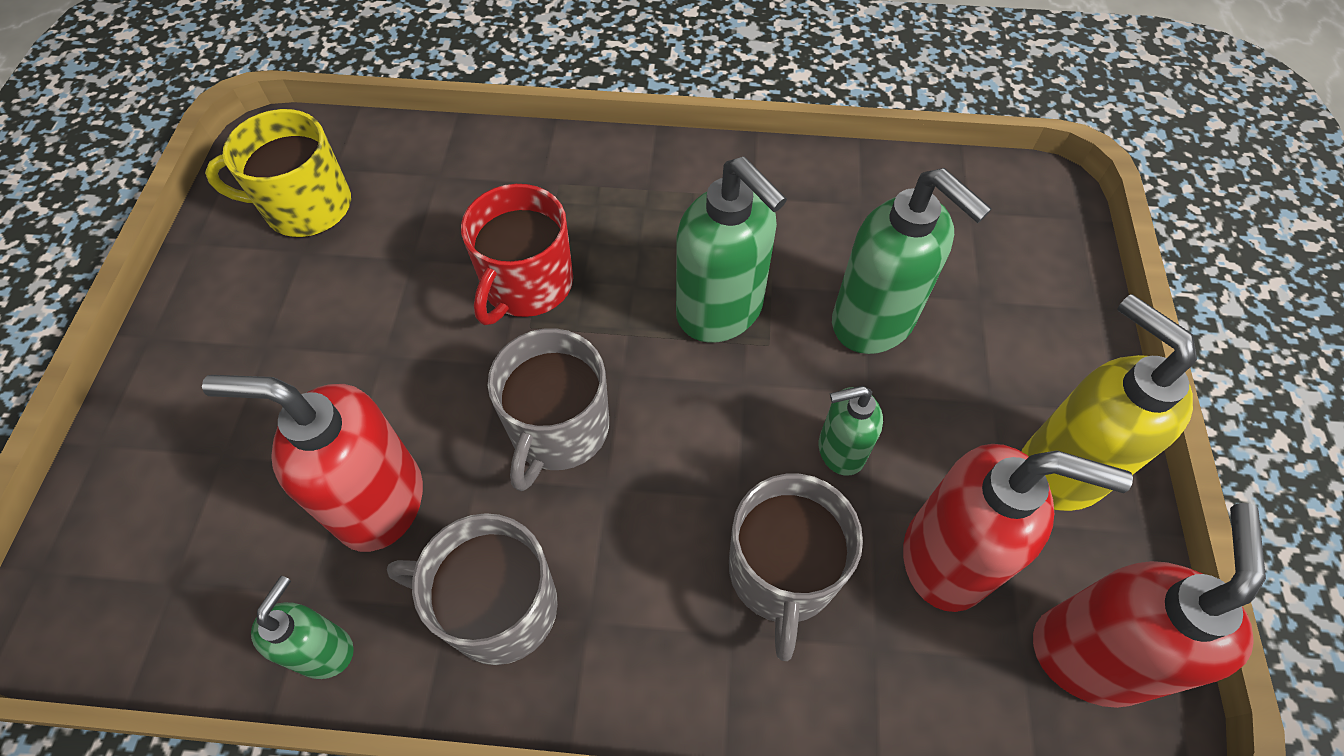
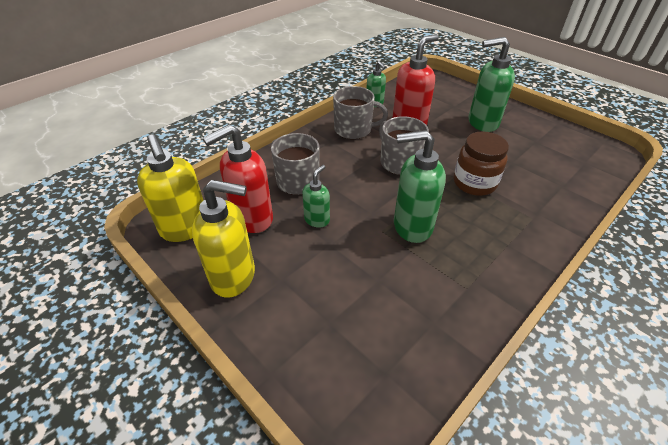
camera: 130 degrees right, 15 degrees down
yellow mug [205,109,351,237] -> none
grey mug [387,513,558,665] -> grey mug turned 45 degrees clockwise [333,86,388,139]
red mug [461,184,573,325] -> brown jar [454,132,509,196]
green soap dispenser [832,168,992,354] -> green soap dispenser moved to [469,37,515,132]
red soap dispenser [1033,503,1266,708] -> yellow soap dispenser [137,135,204,242]

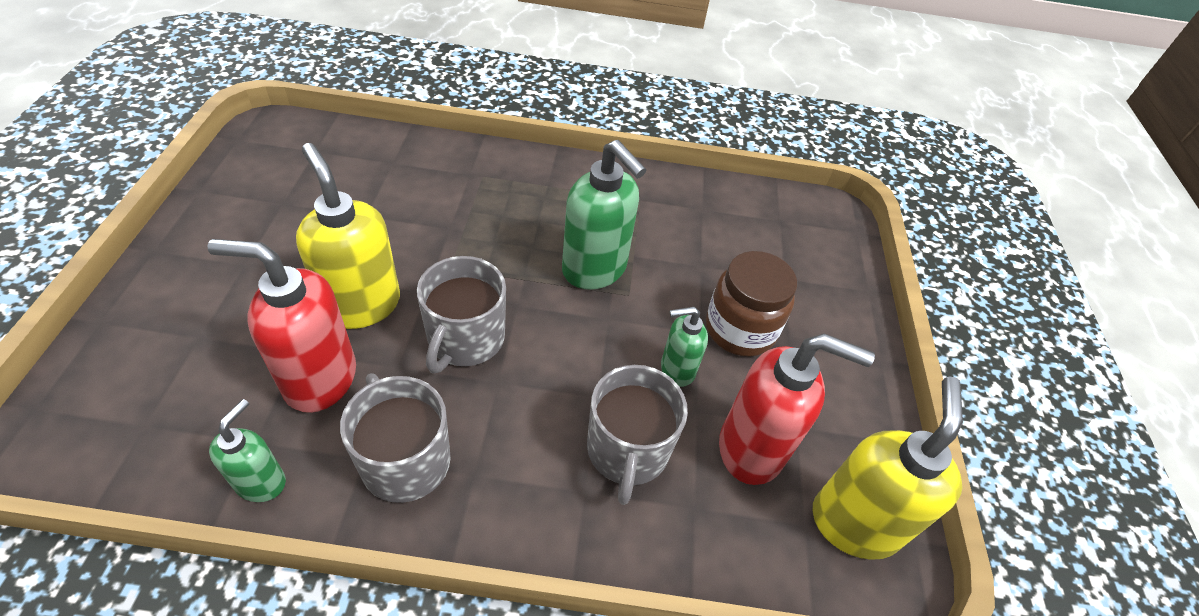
camera: 135 degrees left, 5 degrees up
yellow soap dispenser [192,180,255,298] -> yellow soap dispenser moved to [296,143,400,329]
brown jar [454,132,509,196] -> brown jar moved to [706,251,797,357]
green soap dispenser [469,37,515,132] -> none

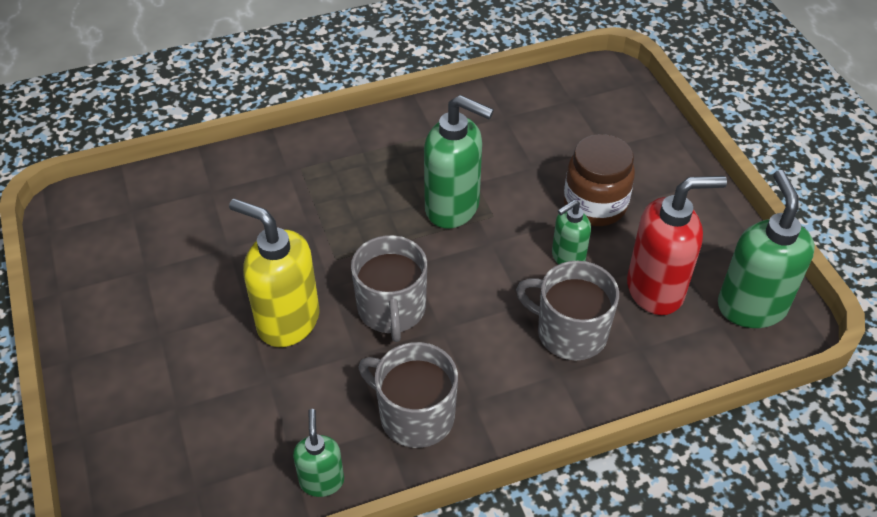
camera: 20 degrees left, 0 degrees up
red soap dispenser [207,239,356,413] -> none
grey mug [587,365,688,505] -> grey mug turned 135 degrees clockwise [516,261,619,361]
yellow soap dispenser [813,377,963,560] -> green soap dispenser [718,170,815,328]

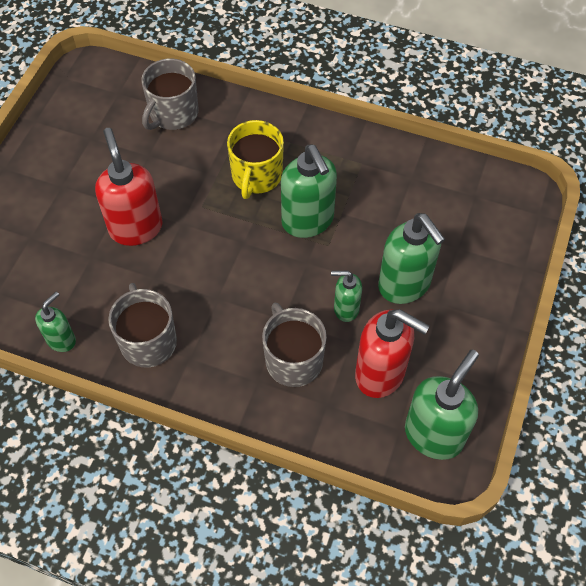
camera: 40 degrees right, 10 degrees up
yellow soap dispenser [229,199,320,347] -> red soap dispenser [95,128,163,246]
grey mug [351,235,427,342] -> grey mug moved to [141,59,199,130]
brown jar [564,134,635,226] -> green soap dispenser [378,213,445,304]
none -> yellow mug [227,120,284,199]

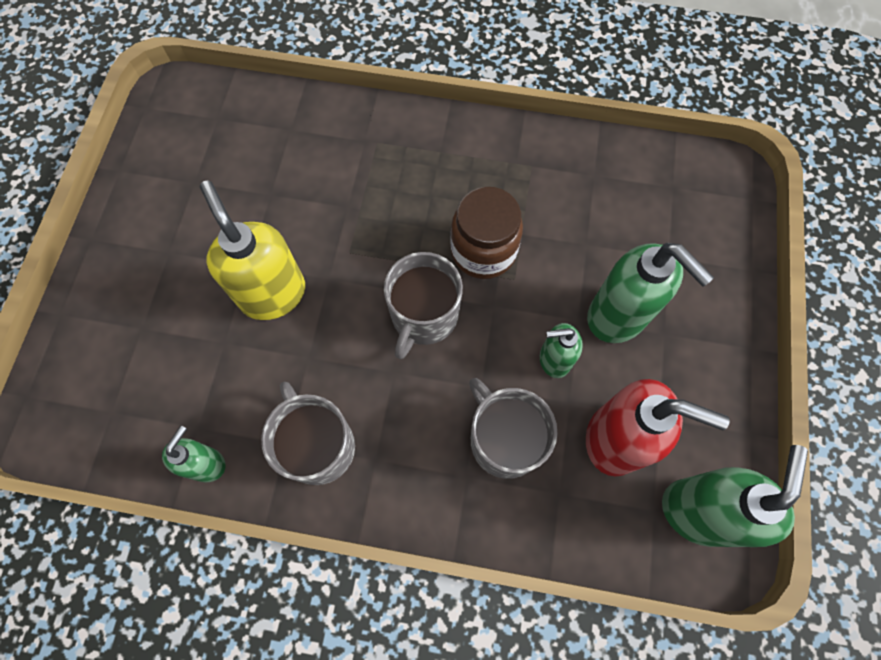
camera: 10 degrees left, 10 degrees up
red soap dispenser [95,128,163,246] -> yellow soap dispenser [200,180,305,320]
grey mug [141,59,199,130] -> grey mug moved to [384,252,463,359]
yellow mug [227,120,284,199] -> none
green soap dispenser [281,144,337,238] -> brown jar [450,187,523,279]

